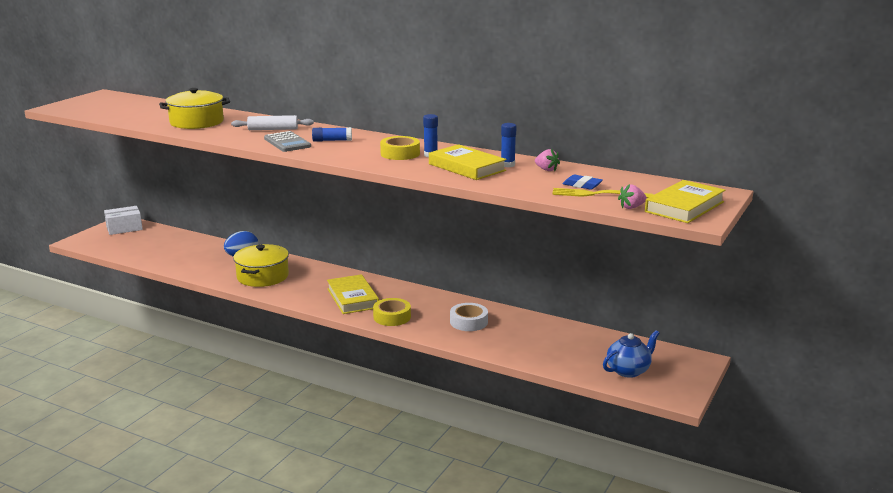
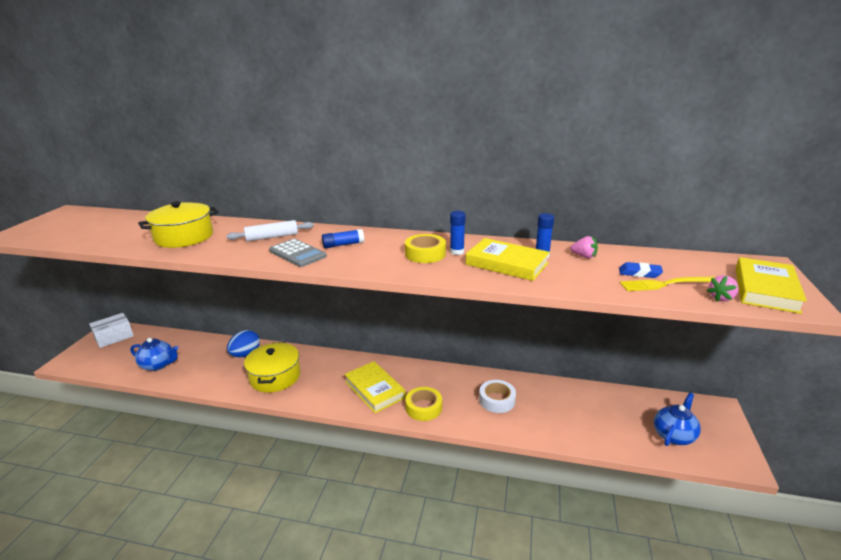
camera: 15 degrees left, 5 degrees up
none -> blue teapot [130,338,179,371]

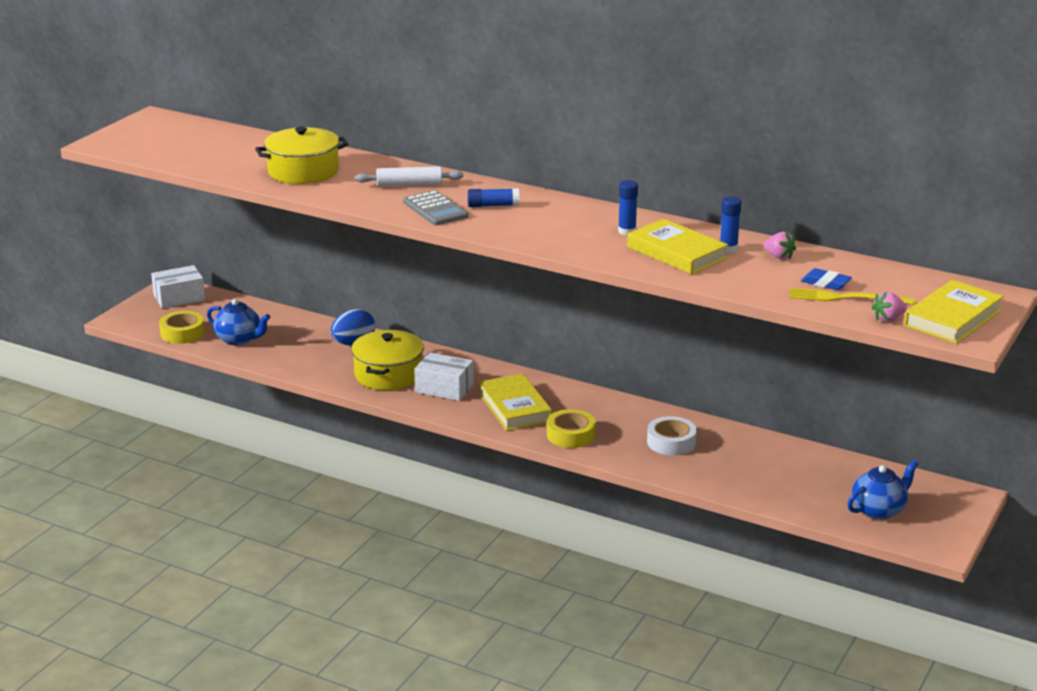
camera: 15 degrees right, 0 degrees up
yellow tape [405,234,446,263] -> yellow tape moved to [159,311,205,344]
none -> white box [414,352,474,401]

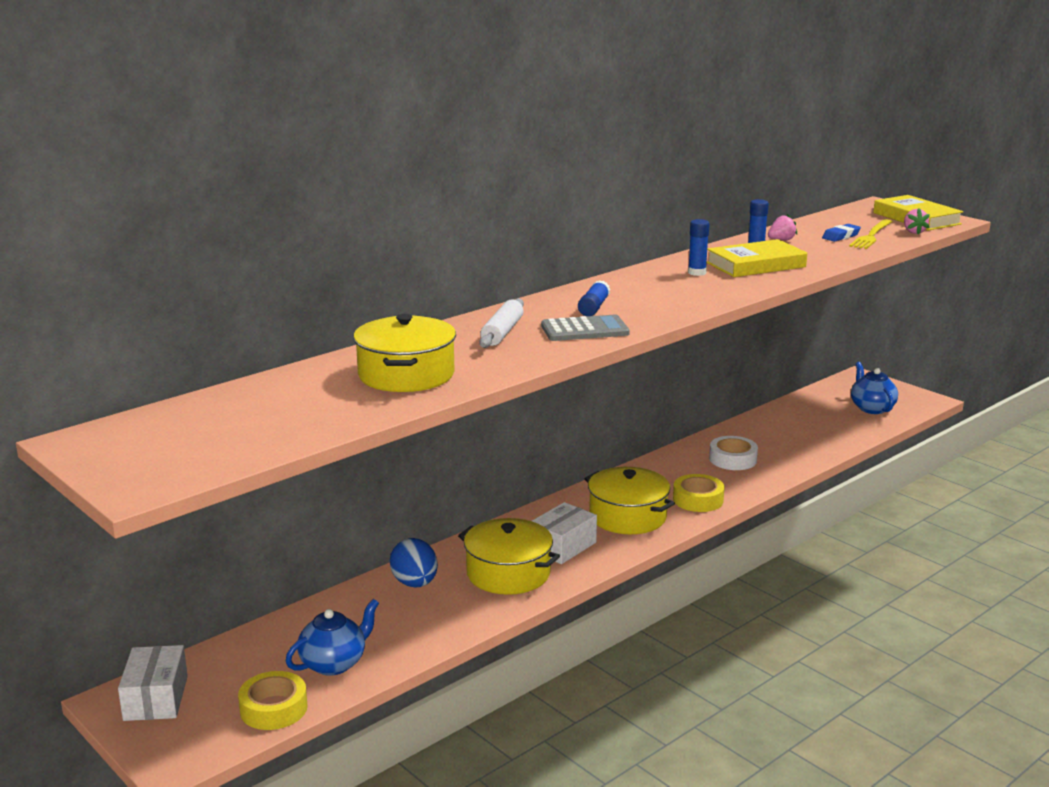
camera: 70 degrees left, 5 degrees down
yellow book [479,374,552,431] -> yellow pot [585,467,675,534]

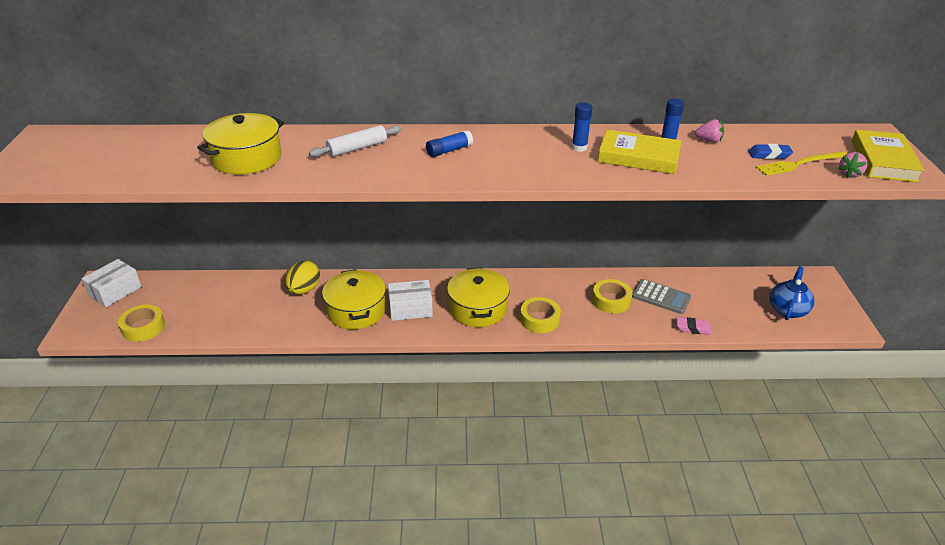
camera: 40 degrees right, 15 degrees up
blue teapot [286,599,379,676] -> none
blue egg [390,538,438,588] -> yellow egg [285,261,320,295]
grey calculator [541,315,630,341] -> grey calculator moved to [632,279,691,314]
white tape [709,436,758,470] -> yellow tape [592,279,632,314]
none -> pink eraser [676,317,712,335]

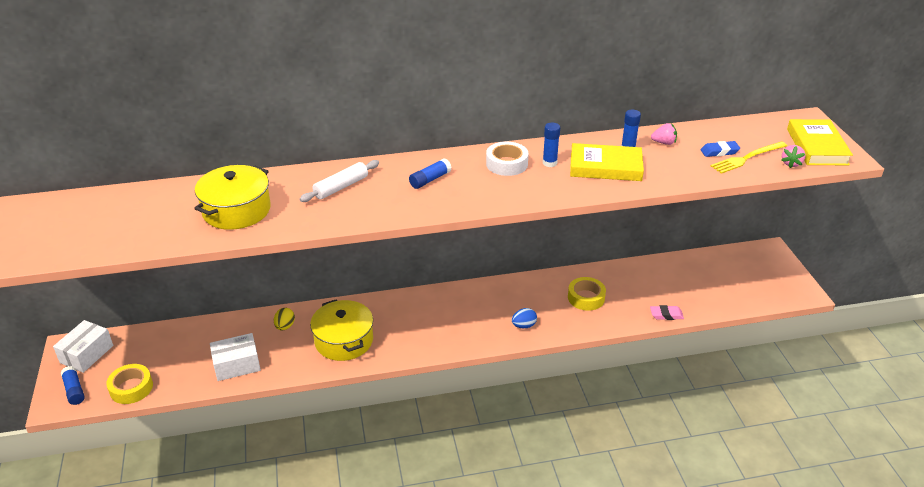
camera: 10 degrees left, 0 degrees up
yellow egg [285,261,320,295] -> yellow egg [274,308,295,331], size x0.64
white box [388,280,433,321] -> white box moved to [210,333,261,381]
yellow pot [447,267,510,327] -> none
yellow tape [520,297,561,333] -> blue egg [512,308,537,328]
grey calculator [632,279,691,314] -> none
blue teapot [770,266,814,320] -> none
none -> blue glue stick [61,366,85,405]
none -> white tape [486,142,529,176]

